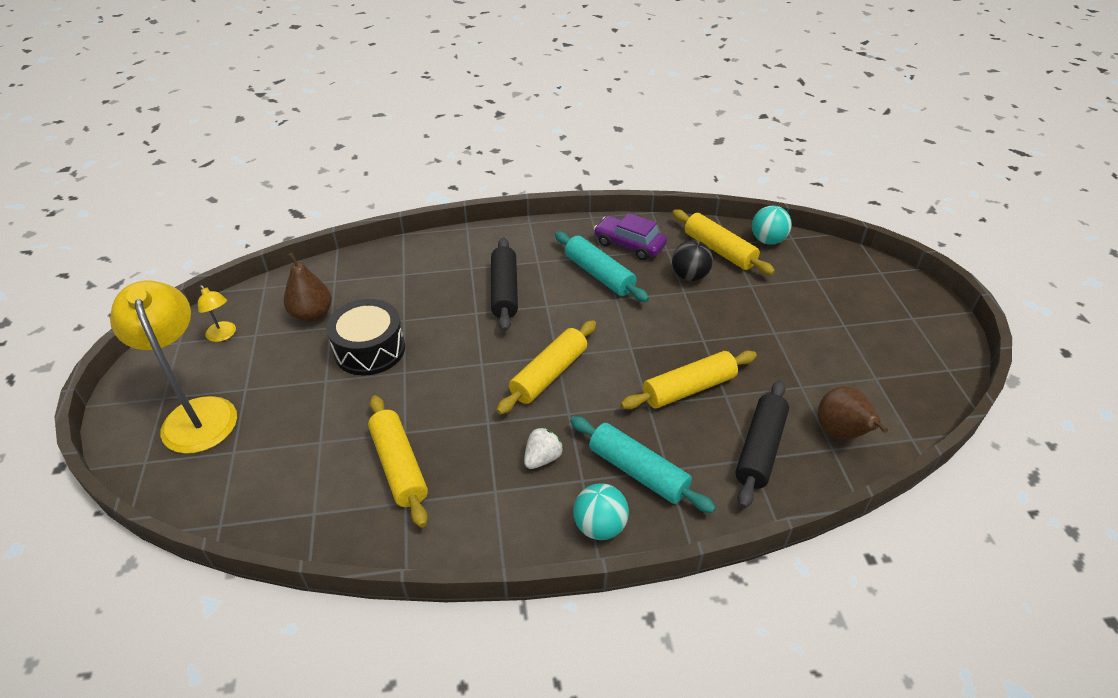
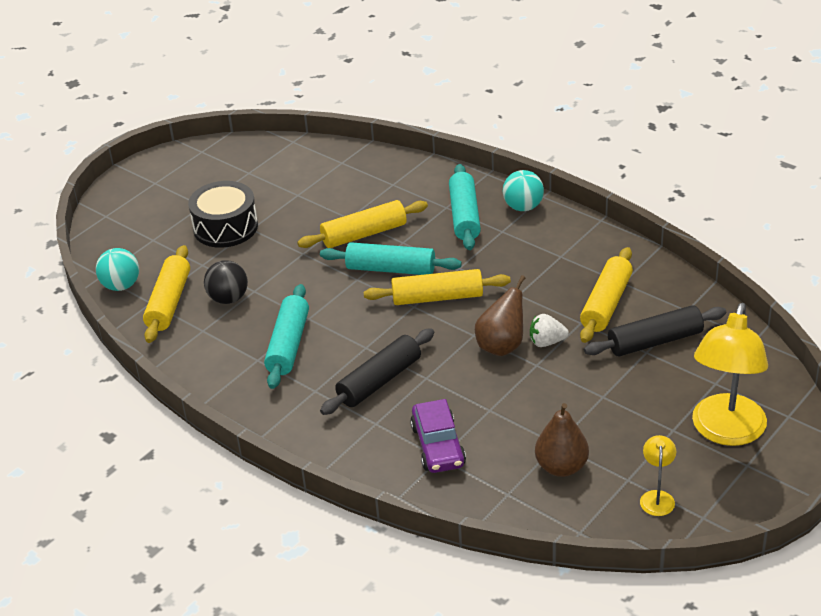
camera: 130 degrees left, 5 degrees down
black drum [326,299,405,376] -> black drum moved to [188,181,258,248]
white strawberry [524,427,564,469] -> white strawberry moved to [530,314,569,347]
purple car [594,213,667,260] -> purple car moved to [410,399,466,473]
yellow rolling pin [621,351,757,410] -> yellow rolling pin turned 45 degrees counterclockwise [297,200,428,248]
black rolling pin [735,380,789,509] -> black rolling pin moved to [584,305,726,357]
brown pear [818,386,888,440] -> brown pear moved to [475,275,525,356]
none -> turquoise rolling pin [320,242,462,275]

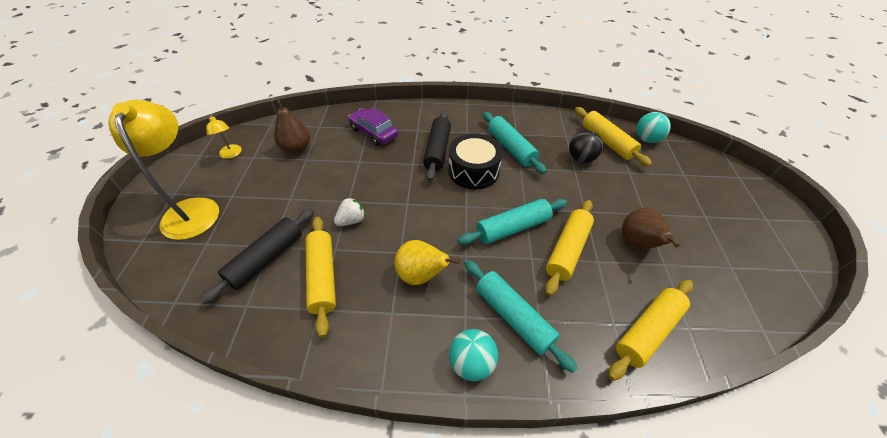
camera: 140 degrees right, 10 degrees up
black drum [188,181,258,248] -> black drum moved to [448,133,503,190]
yellow rolling pin [363,269,511,305] -> yellow rolling pin moved to [608,280,693,381]
brown pear [475,275,525,356] -> brown pear moved to [622,208,680,249]
none -> yellow pear [394,240,460,285]

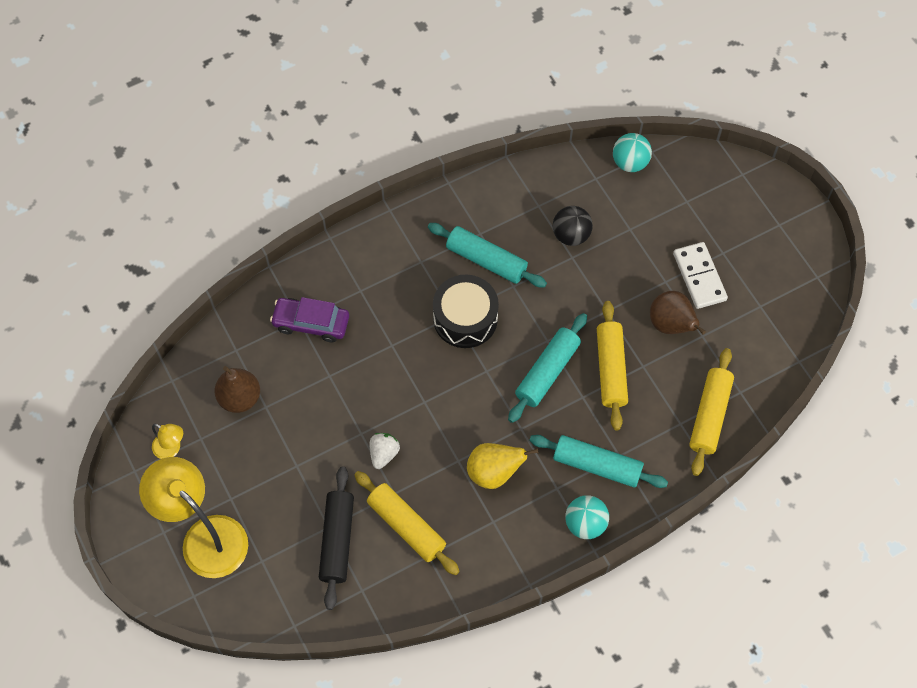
camera: 30 degrees left, 15 degrees up
black rolling pin [423,111,451,181] -> none
yellow rolling pin [575,107,652,167] -> none
none -> white domino [673,242,728,309]

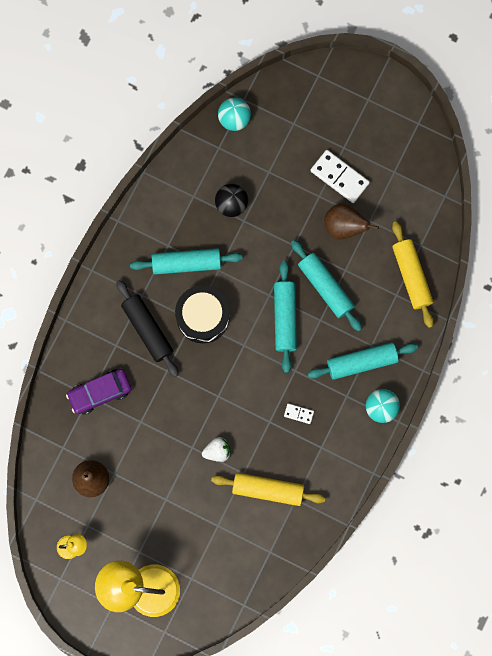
camera: 35 degrees left, 15 degrees up
black rolling pin [319,467,354,610] -> black rolling pin moved to [116,280,179,377]
white strawberry [369,433,400,469] -> white strawberry turned 90 degrees clockwise [202,437,231,462]
yellow pear [467,443,538,489] -> white domino [284,403,314,424]
yellow rolling pin [597,301,628,430] -> turquoise rolling pin [291,240,362,332]

